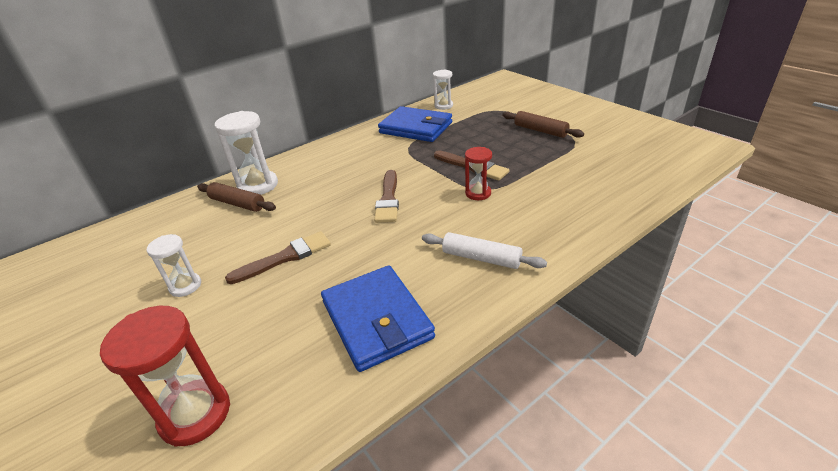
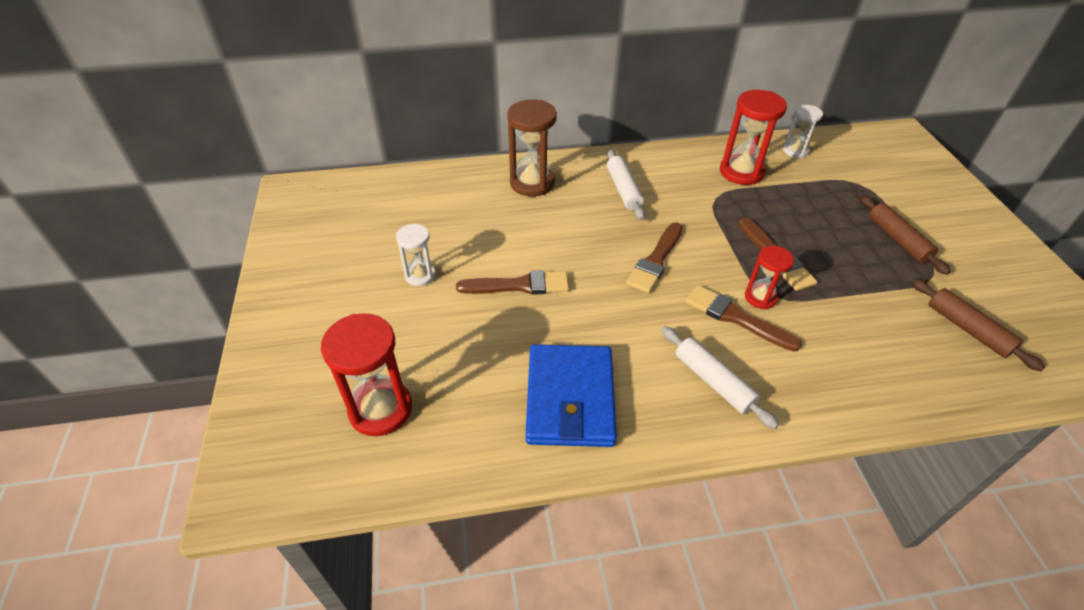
camera: 25 degrees right, 10 degrees up
brown rolling pin [197,182,276,212] -> brown rolling pin moved to [911,278,1045,371]
white hourglass [214,111,278,195] -> brown hourglass [507,99,557,197]
blue wallet [378,106,452,142] -> red hourglass [720,90,787,185]
none -> white rolling pin [606,149,645,220]
none -> brown brush [685,285,802,351]

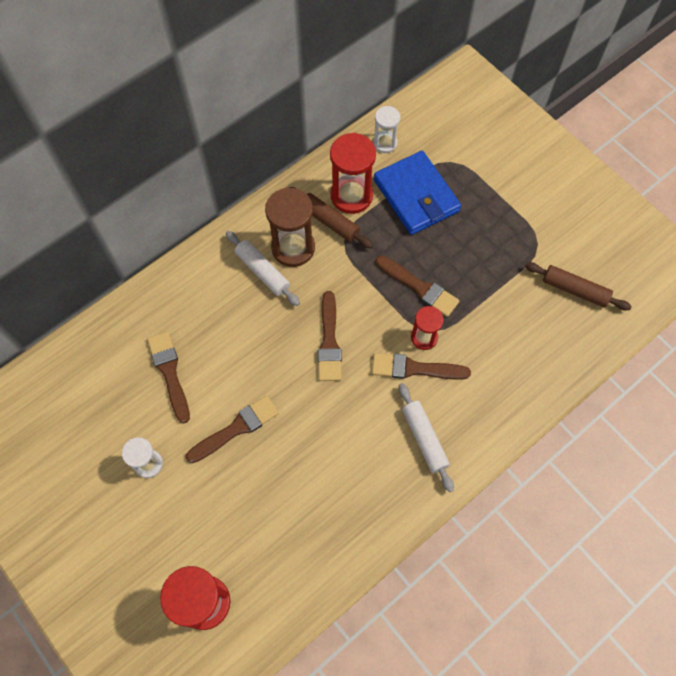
camera: 30 degrees left, 20 degrees up
brown hourglass [507,99,557,197] -> brown hourglass moved to [265,187,315,267]
blue wallet [526,344,617,447] -> blue wallet moved to [374,151,461,235]
white rolling pin [661,326,779,429] -> white rolling pin turned 45 degrees clockwise [399,383,454,492]
brown rolling pin [859,195,951,275] -> brown rolling pin moved to [289,187,373,249]
none -> brown brush [147,331,190,424]

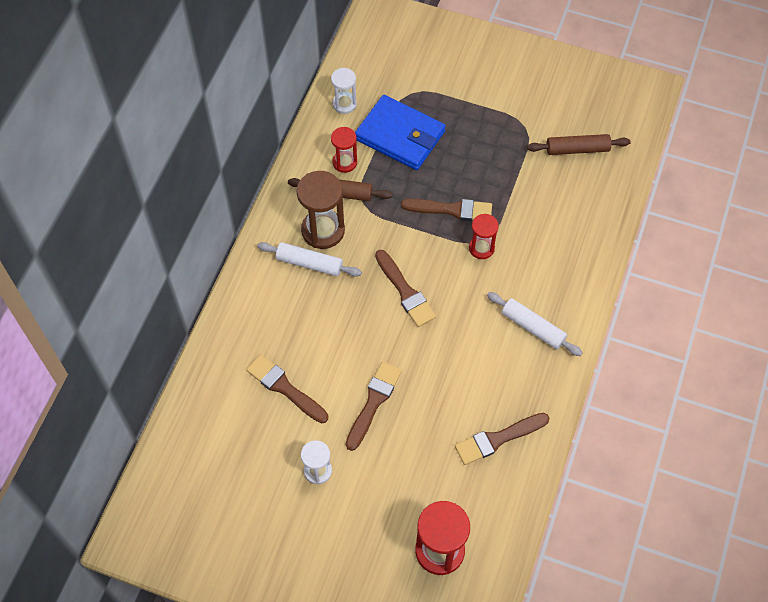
camera: 30 degrees left, 5 degrees down
red hourglass [330,133,376,214] -> red hourglass [331,127,357,173], size x0.59
brown brush [372,353,471,380] -> brown brush moved to [455,413,549,465]

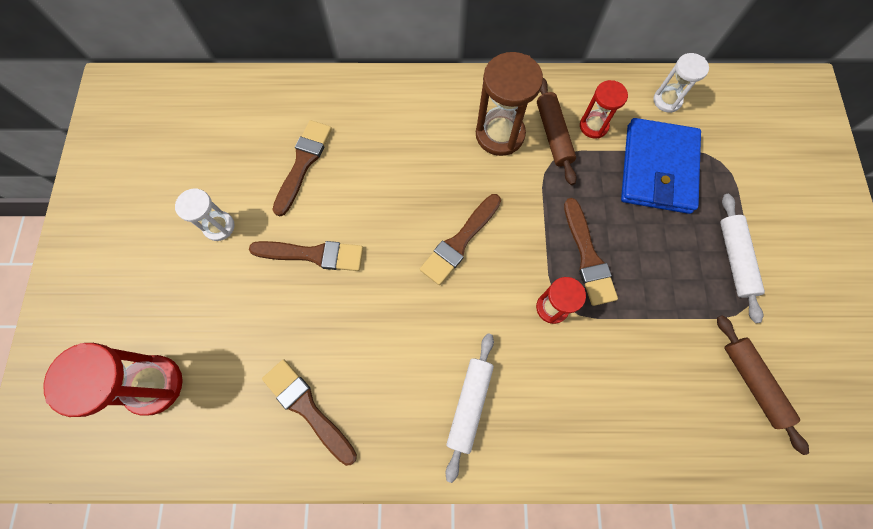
camera: 70 degrees right, 10 degrees up
white rolling pin [257,242,362,277] -> white rolling pin moved to [720,194,765,323]

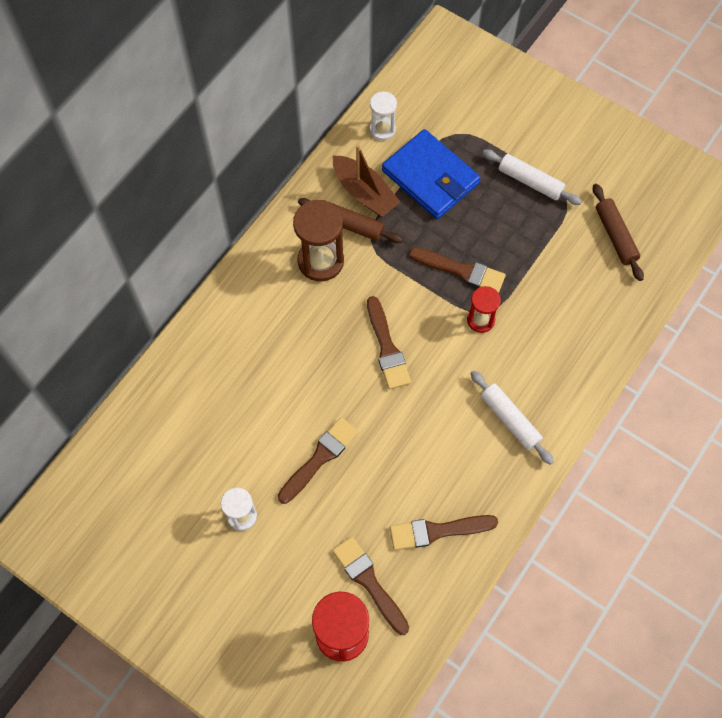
camera: 55 degrees left, 5 degrees down
brown brush [272,120,332,216] -> brown brush moved to [332,536,409,635]
red hourglass [580,80,628,139] -> brown boat [333,145,400,217]
brown rolling pin [717,315,809,455] -> brown rolling pin turned 60 degrees clockwise [593,184,644,281]

